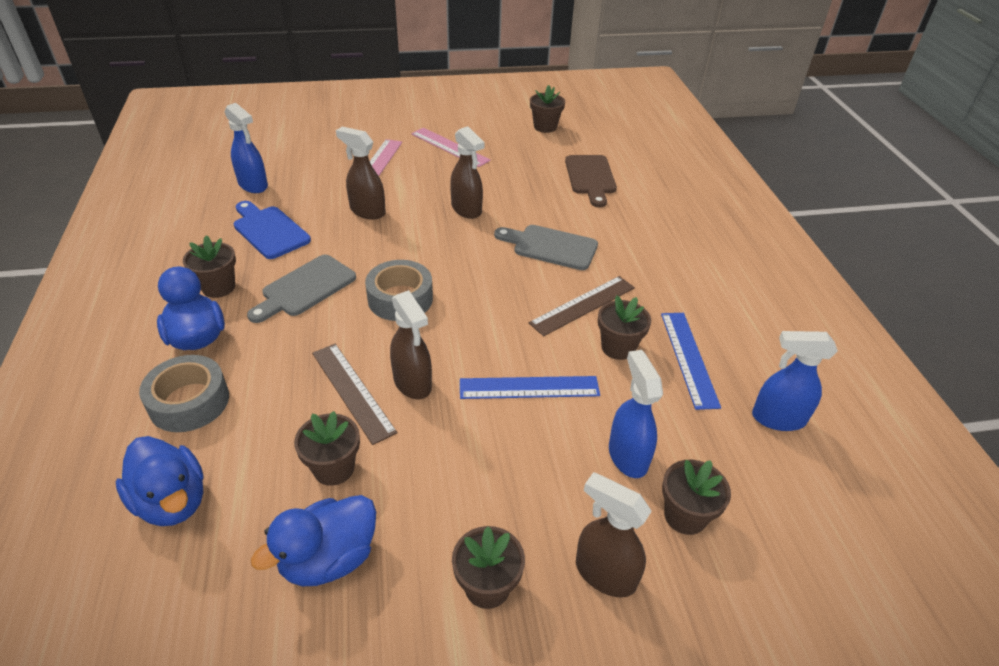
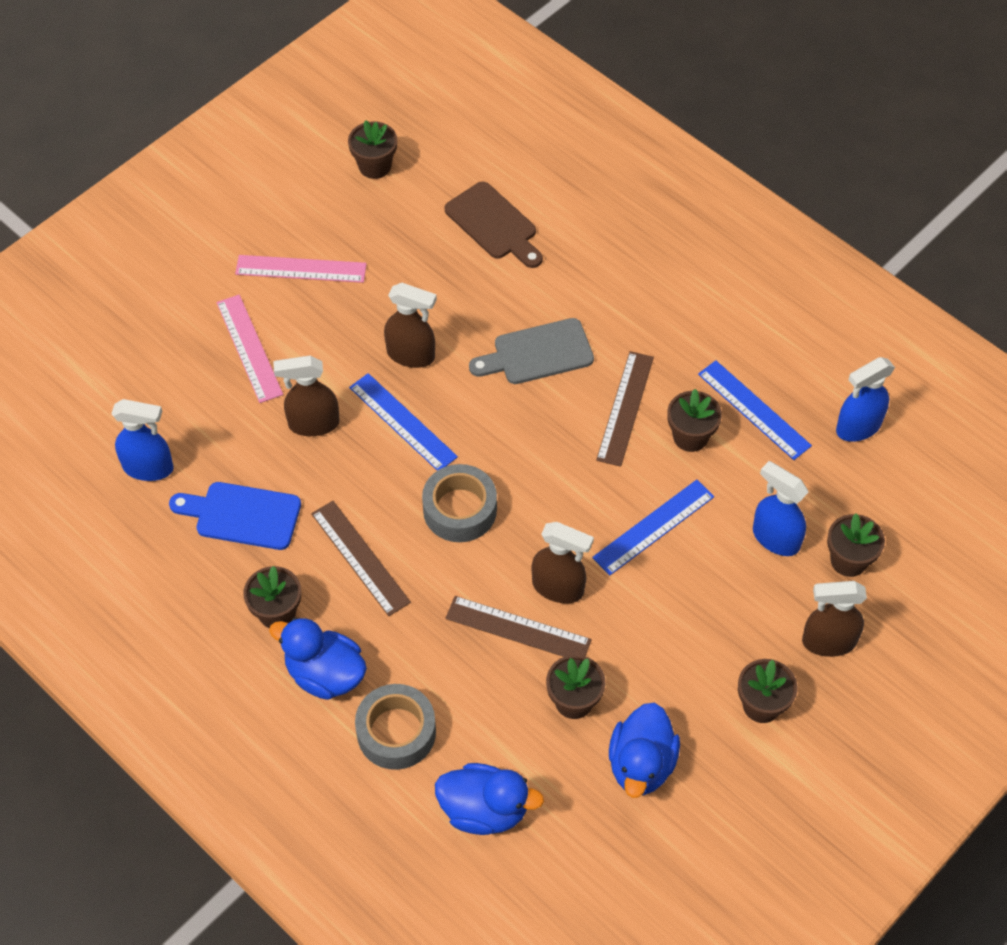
camera: 35 degrees left, 15 degrees up
grey cutting board [247,255,356,323] -> brown ruler [311,501,411,616]
none -> blue ruler [349,373,458,471]

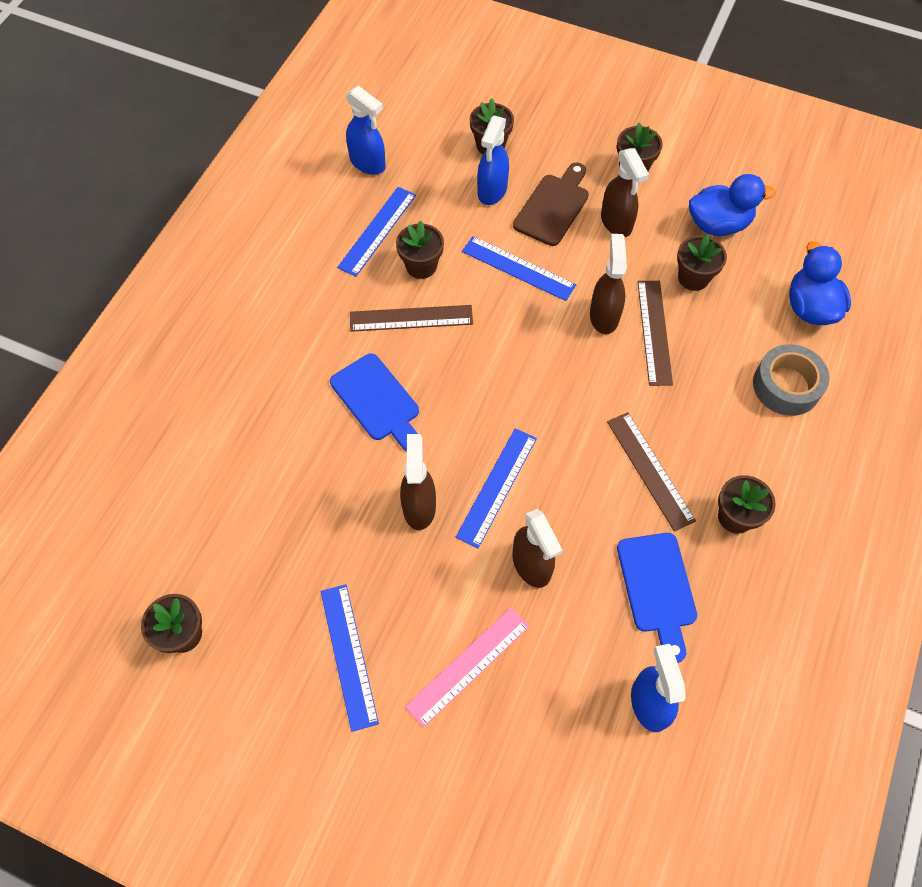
camera: 110 degrees left, 5 degrees up
pink ruler [235,255,367,283] -> blue ruler [321,584,379,732]
blue duck [269,617,367,700] -> none
brown ruler [311,501,411,616] -> brown ruler turned 60 degrees counterclockwise [607,412,696,531]
grey tape [422,464,497,542] -> none
brown cutting board [445,181,543,268] -> brown cutting board moved to [513,163,589,246]
grey cutting board [469,318,594,384] -> blue cutting board [330,354,419,452]
brown spray bottle [802,581,867,657] -> brown spray bottle moved to [601,148,649,237]

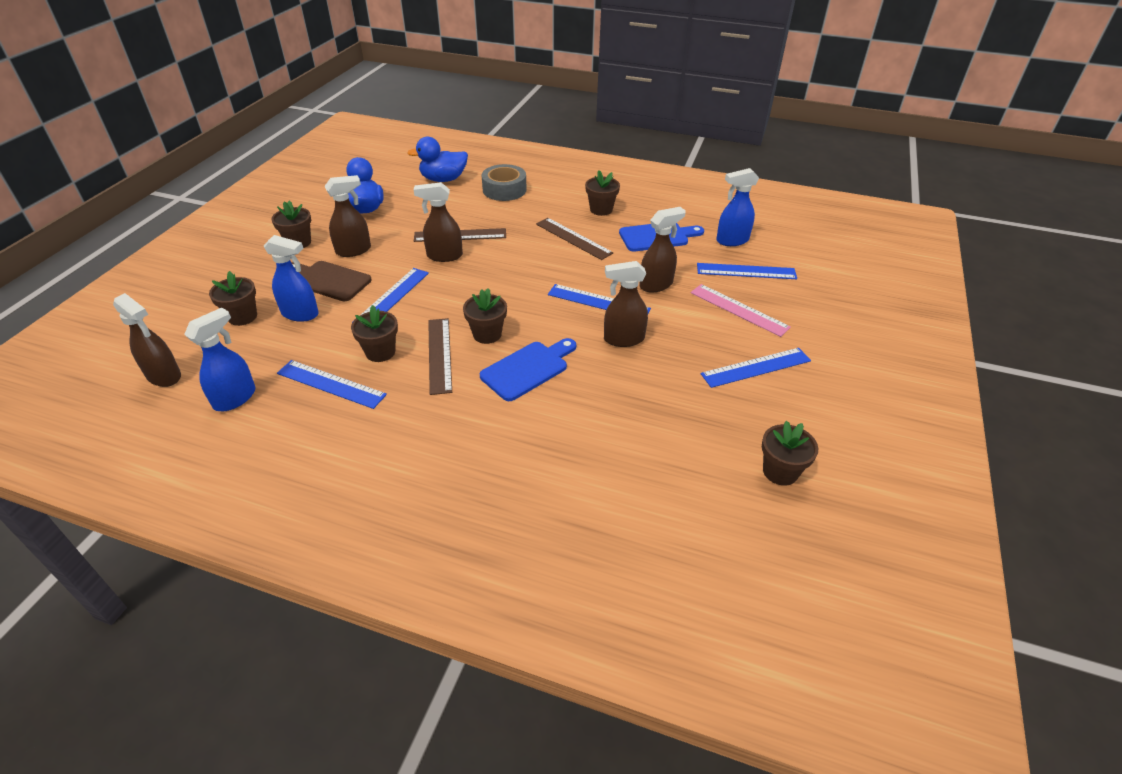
camera: 95 degrees left, 20 degrees down
brown ruler [607,412,696,531] -> brown ruler turned 75 degrees clockwise [536,218,613,260]
brown flower pot [677,234,727,291] -> brown flower pot moved to [463,288,507,344]
none -> brown spray bottle [113,293,181,387]
none -> blue ruler [697,263,797,279]

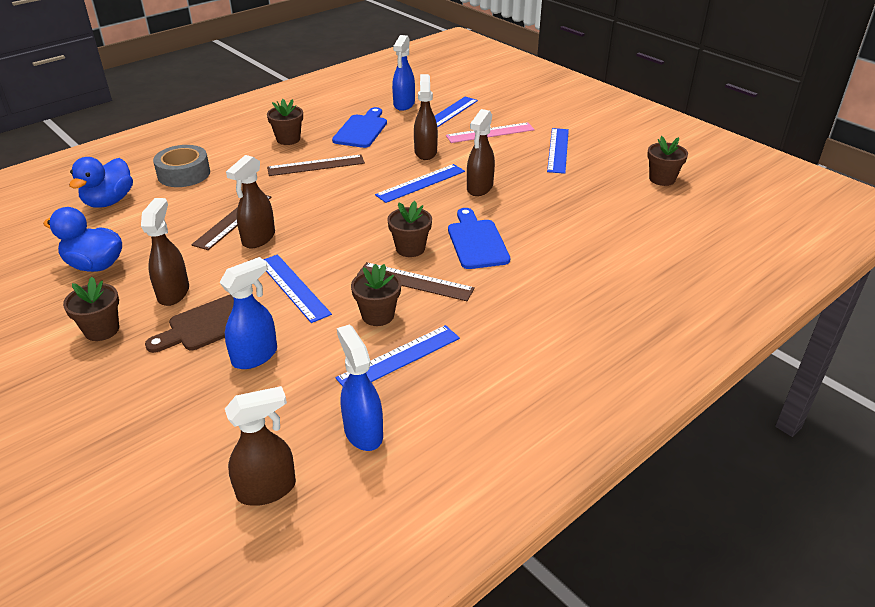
camera: 60 degrees left, 5 degrees down
brown flower pot [209,271,257,326] -> none

